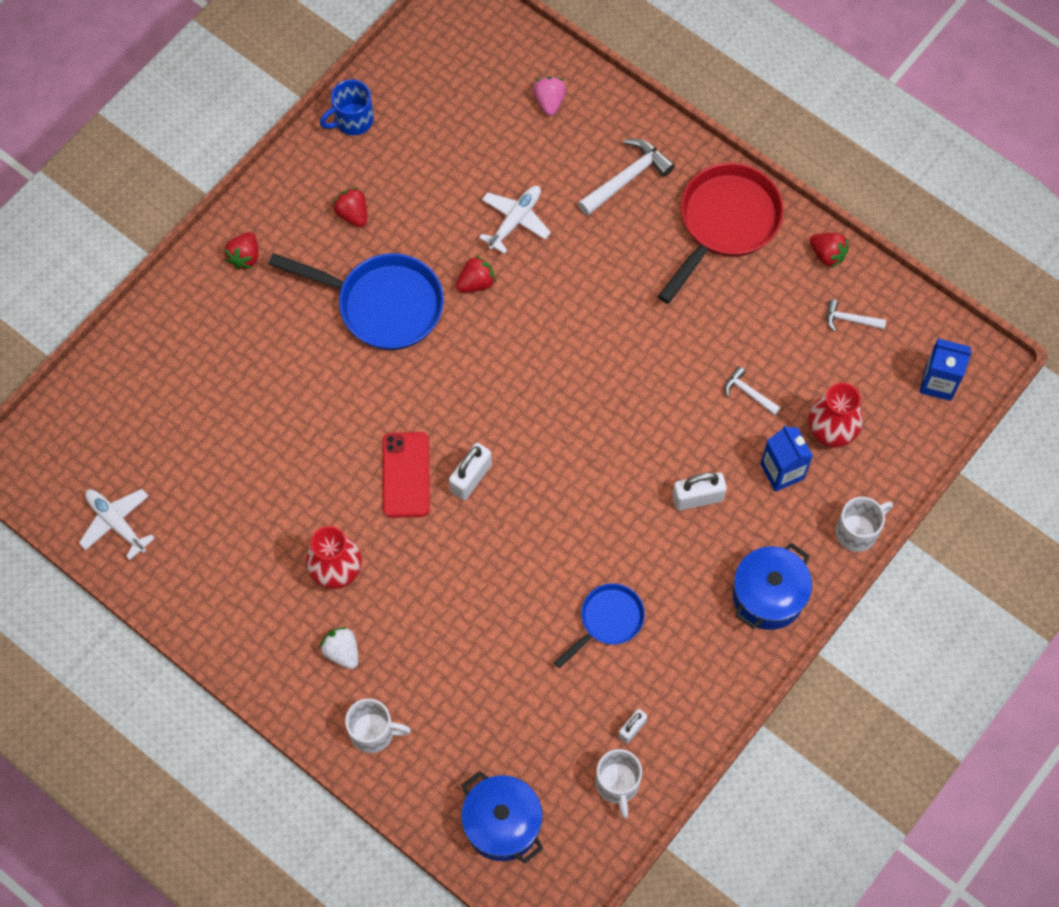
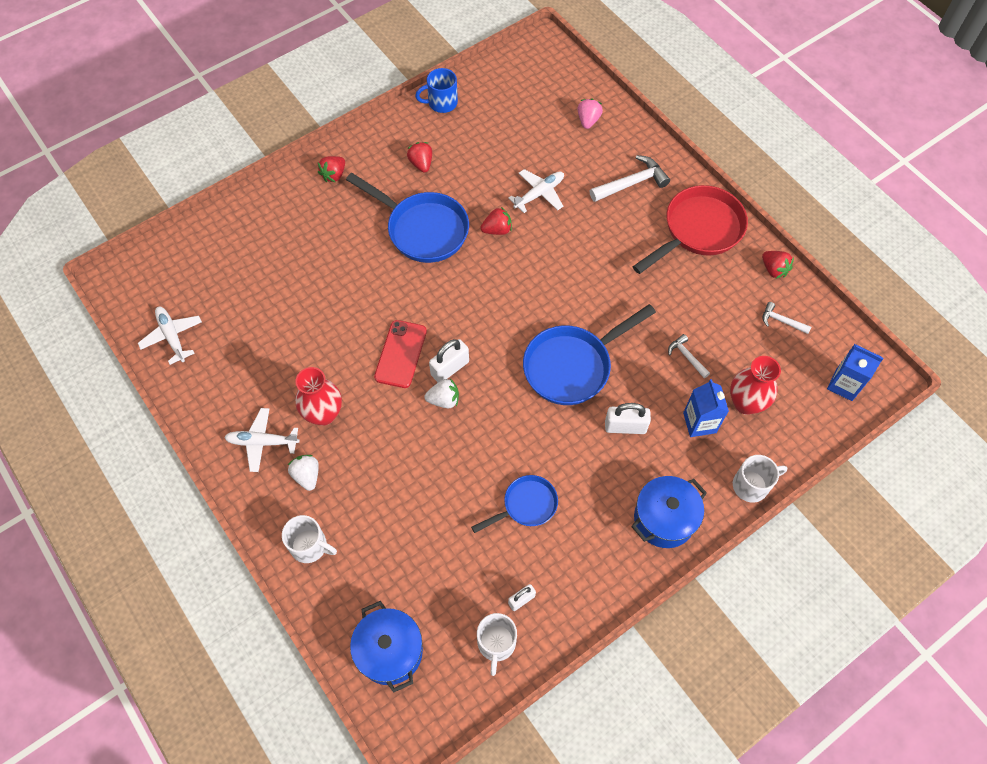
camera: 15 degrees right, 5 degrees down
none -> white plane [224,408,300,472]
none -> white strawberry [425,378,459,408]
none -> blue pan [523,304,656,405]

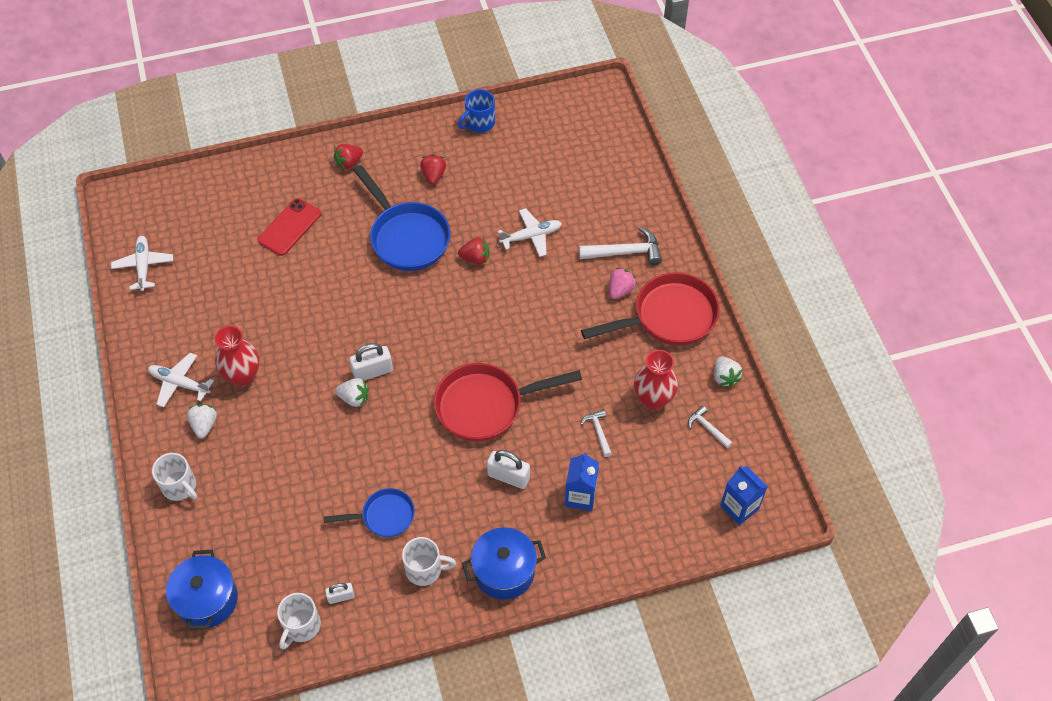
camera: 20 degrees right, 5 degrees down
red phone [374,320,427,388] -> red phone moved to [257,198,321,256]
blue mug [415,68,458,113] -> blue mug turned 45 degrees counterclockwise [458,89,495,133]
blue pan [523,304,656,405] -> red pan [434,363,582,442]
pink strawberry [577,98,603,129] -> pink strawberry moved to [609,268,637,299]
red vase [730,356,781,415] -> red vase moved to [634,350,678,410]
white mug [733,455,787,503] -> white mug moved to [402,537,456,586]
red strawberry [762,251,794,279] -> white strawberry [714,356,742,387]

